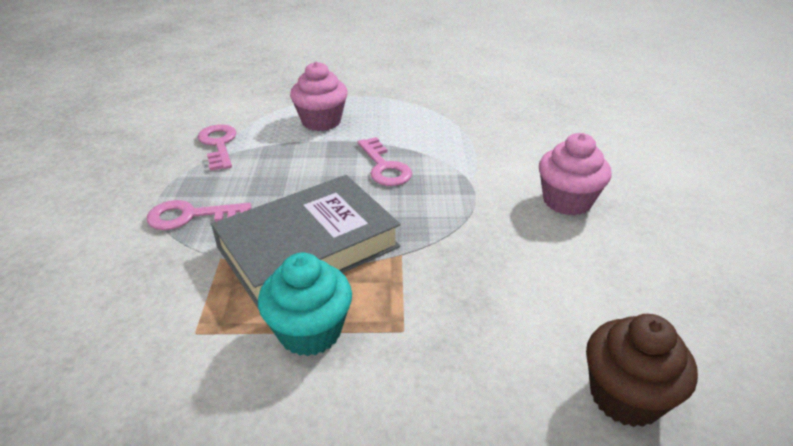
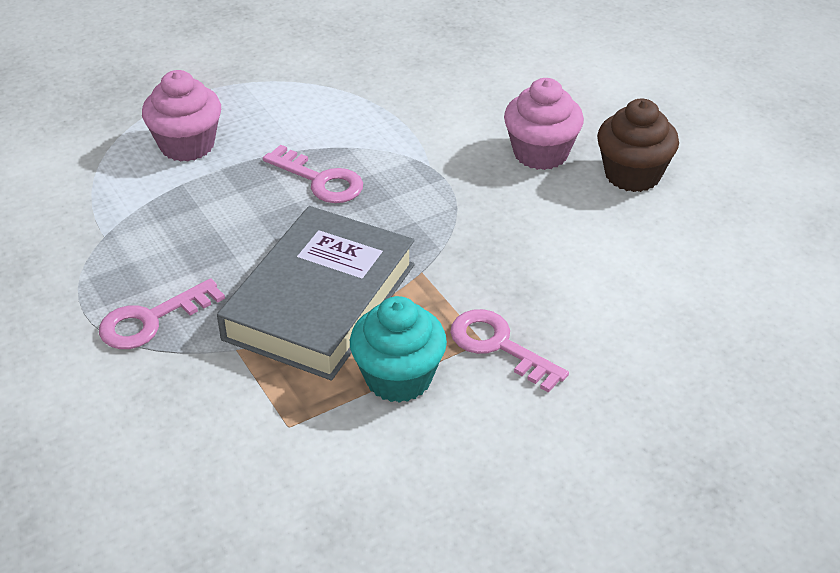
camera: 30 degrees left, 5 degrees up
pink key [198,124,237,171] -> pink key moved to [450,309,569,393]
brown cupcake [586,314,698,427] -> brown cupcake moved to [597,98,679,192]

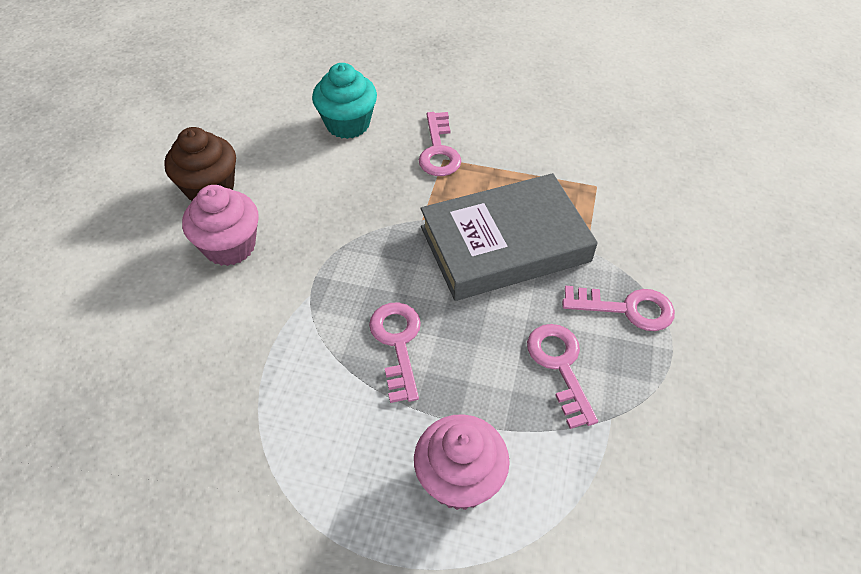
camera: 135 degrees left, 10 degrees up
turquoise cupcake [350,296,447,403] -> turquoise cupcake moved to [312,63,377,139]
none -> pink key [527,324,598,429]

